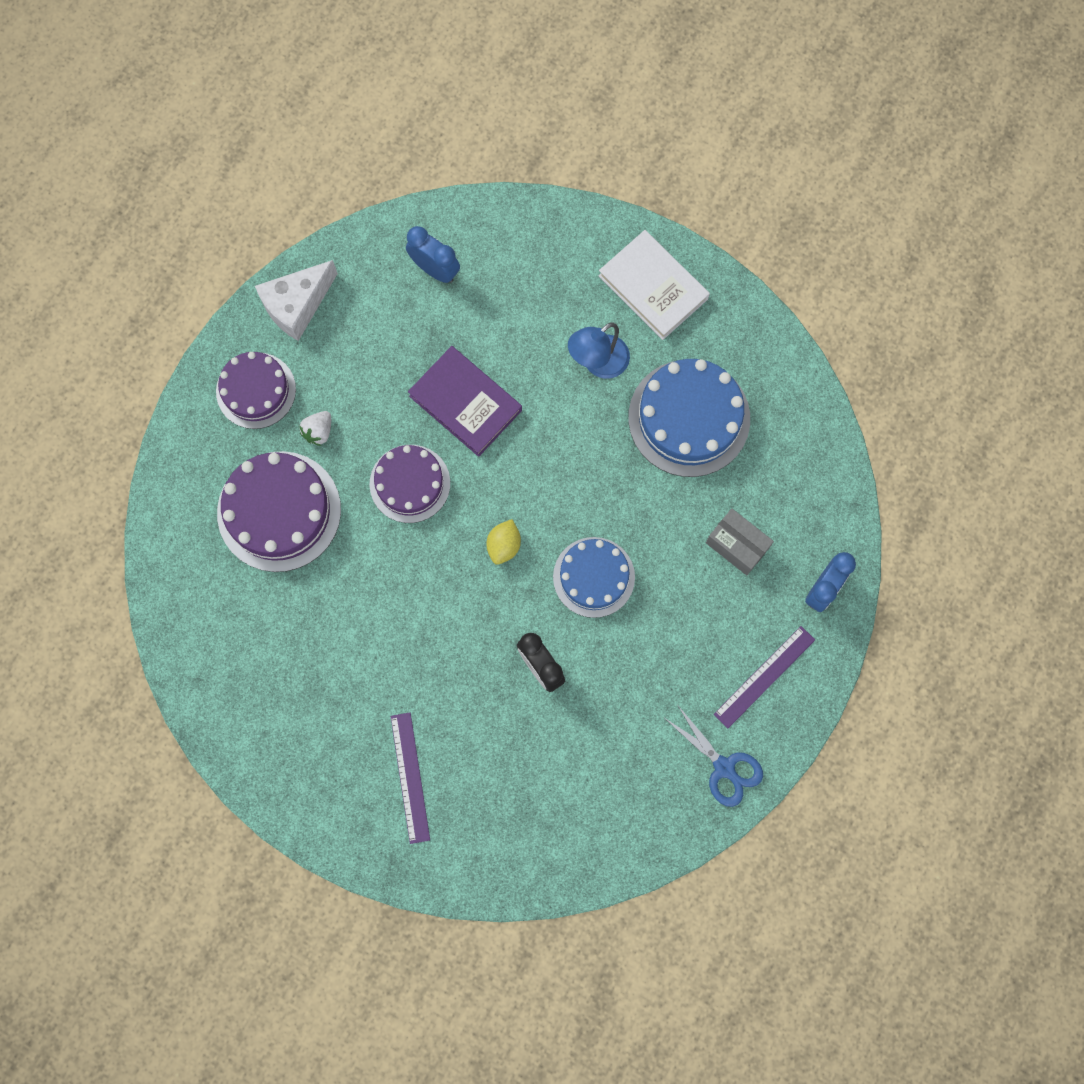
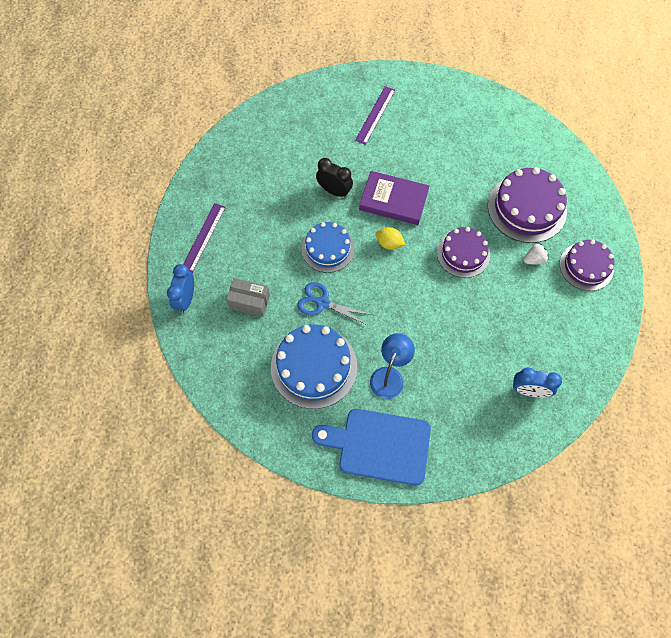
camera: 155 degrees right, 10 degrees down
white cheese [255,260,338,341] -> none
white strawberry [299,411,331,446] -> white strawberry turned 60 degrees clockwise [524,243,549,264]
purple ruler [391,712,430,844] -> purple ruler turned 60 degrees clockwise [355,86,395,145]
purple book [408,346,522,457] -> purple book moved to [359,171,429,225]
yellow lemon [487,519,521,565] -> yellow lemon turned 60 degrees counterclockwise [376,227,405,250]
white book [599,230,710,340] -> blue cutting board [312,409,431,486]
blue scissors [666,706,763,807] -> blue scissors moved to [297,282,372,325]

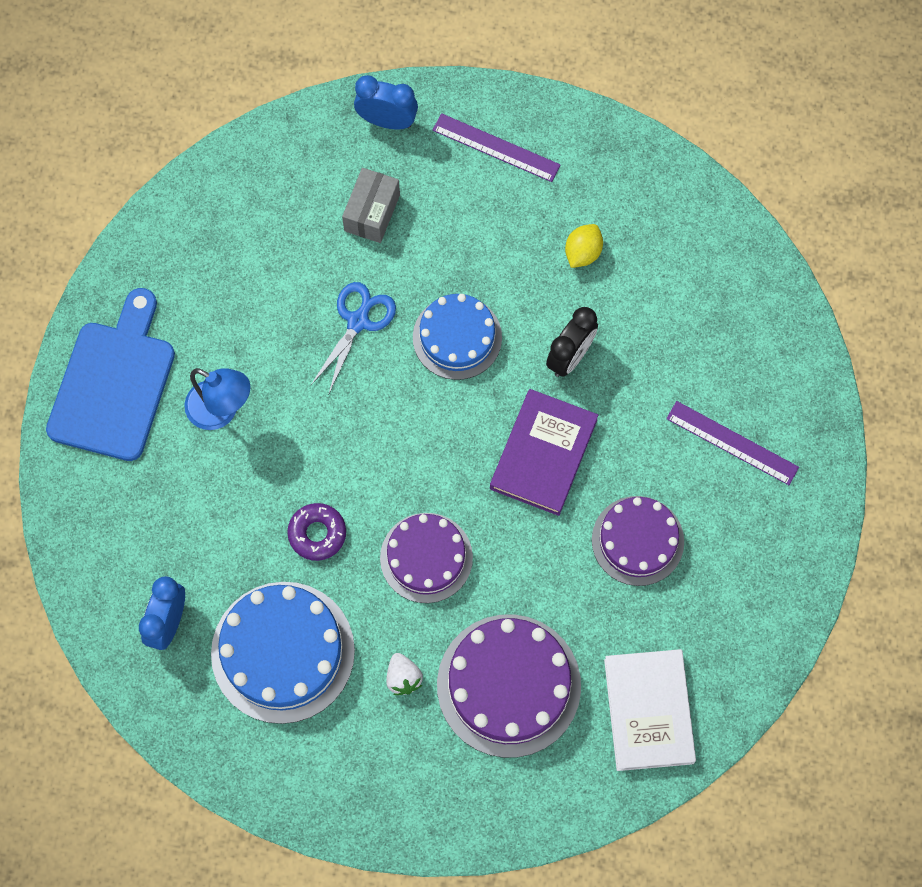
camera: 95 degrees right, 5 degrees up
blue cake [271,325,357,409] -> blue cake moved to [211,582,355,724]
yellow lemon [376,227,405,250] -> yellow lemon moved to [565,224,603,268]
purple cake [559,240,615,291] -> purple cake moved to [592,496,684,586]
none -> purple donut [287,503,346,561]
none -> white book [604,649,696,771]

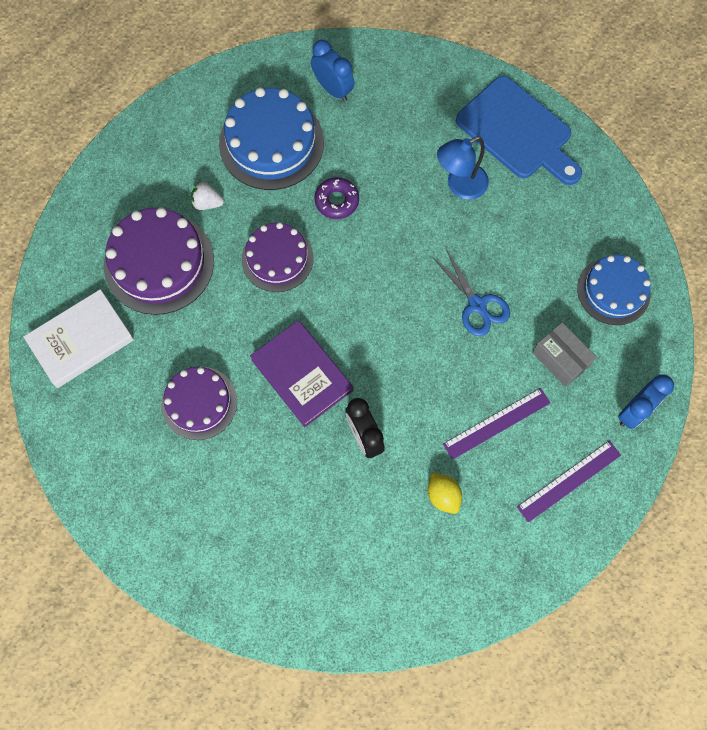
camera: 120 degrees right, 0 degrees up
blue cake [413,294,502,380] -> blue cake moved to [577,255,651,325]
white book [604,649,696,771] -> white book turned 60 degrees counterclockwise [23,289,134,388]
purple ruler [666,401,799,485] -> purple ruler moved to [443,388,550,460]

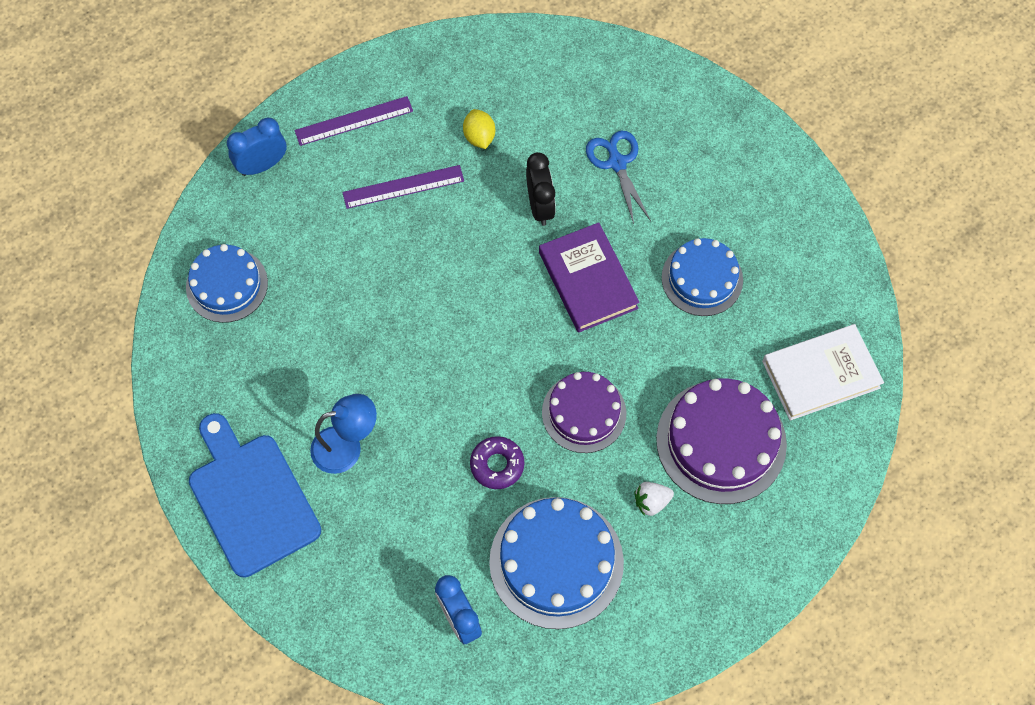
camera: 165 degrees left, 5 degrees down
purple cake [161,367,237,440] -> blue cake [662,238,743,316]
white strawberry [191,182,224,210] -> white strawberry turned 135 degrees clockwise [634,482,674,516]
blue scissors [433,249,510,336] -> blue scissors moved to [586,131,651,224]
grey box [532,322,597,387] -> none

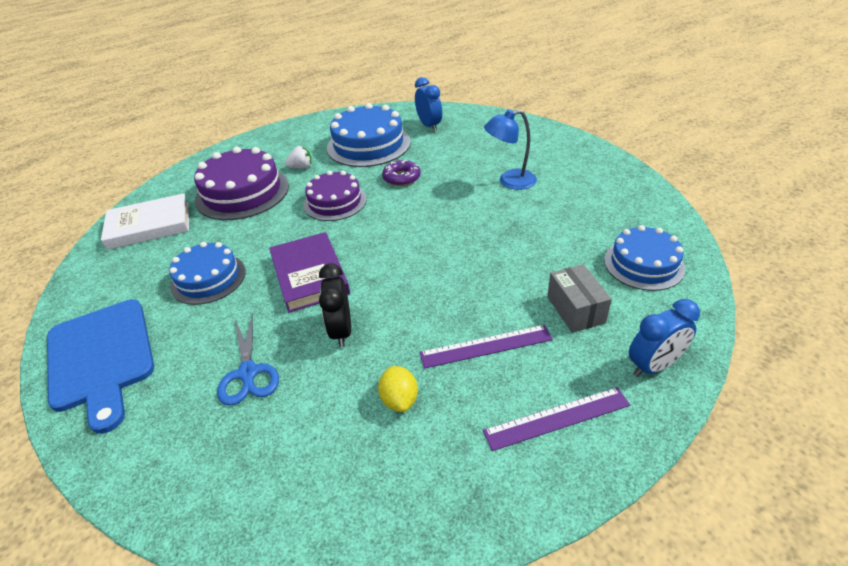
camera: 175 degrees left, 25 degrees down
blue cutting board [189,413,321,578] -> blue cutting board moved to [47,299,154,434]
none -> grey box [547,264,612,333]

